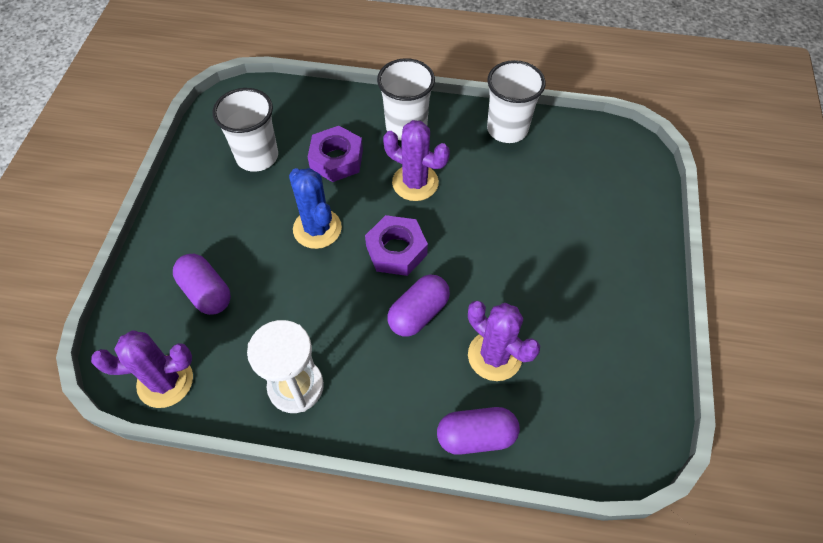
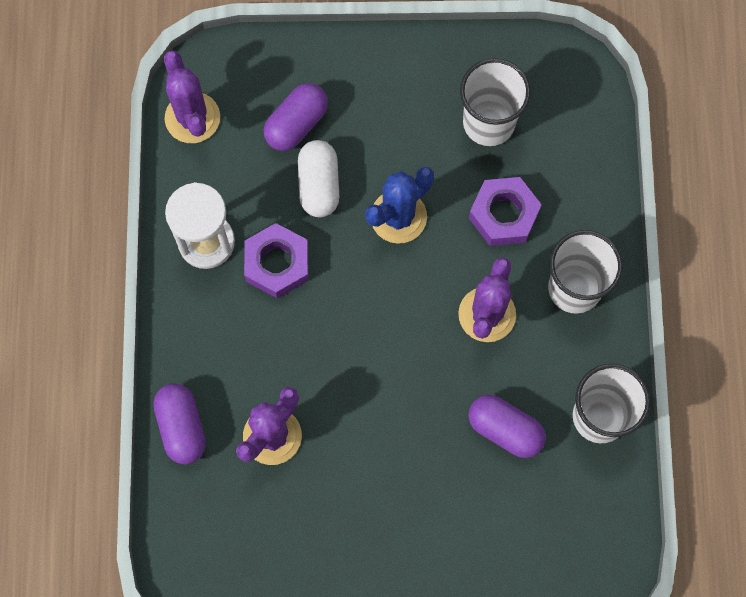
camera: 80 degrees right, 15 degrees up
purple nut [365,215,428,276] -> purple nut moved to [244,223,308,299]
purple capsule [387,274,450,337] -> purple capsule moved to [468,395,546,458]
none -> white capsule [298,140,339,217]

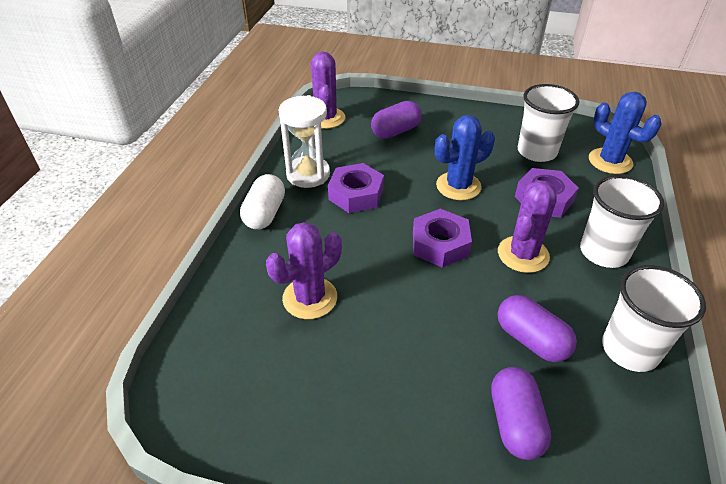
camera: 15 degrees right, 30 degrees down
purple capsule [153,383,206,464] -> purple capsule moved to [491,367,551,460]
white capsule [298,140,339,217] -> white capsule moved to [240,174,285,229]
none -> purple nut [413,209,472,268]
none -> blue cactus [589,92,661,174]

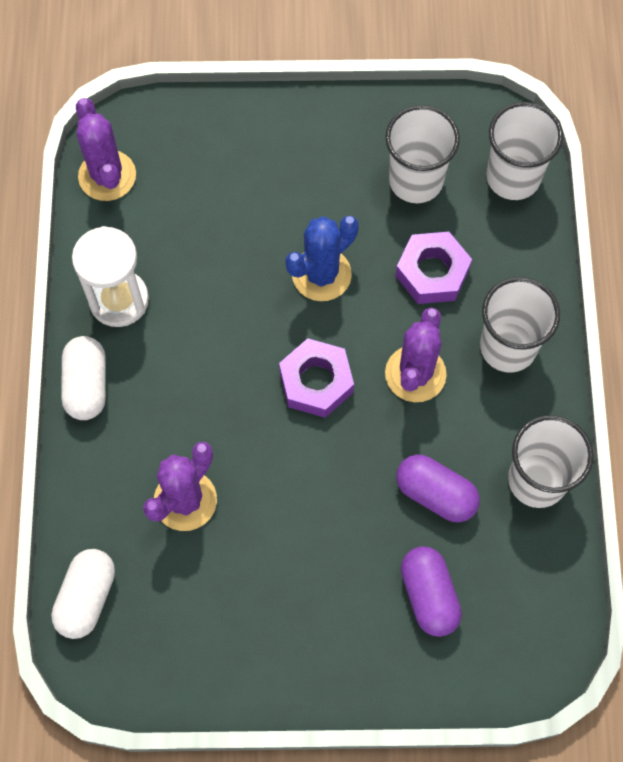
camera: 15 degrees left, 25 degrees up
purple nut [328,163,384,213] -> none
purple capsule [371,101,422,139] -> none
blue cactus [589,92,661,174] -> white cup [487,102,563,200]
none -> white capsule [51,549,115,639]

